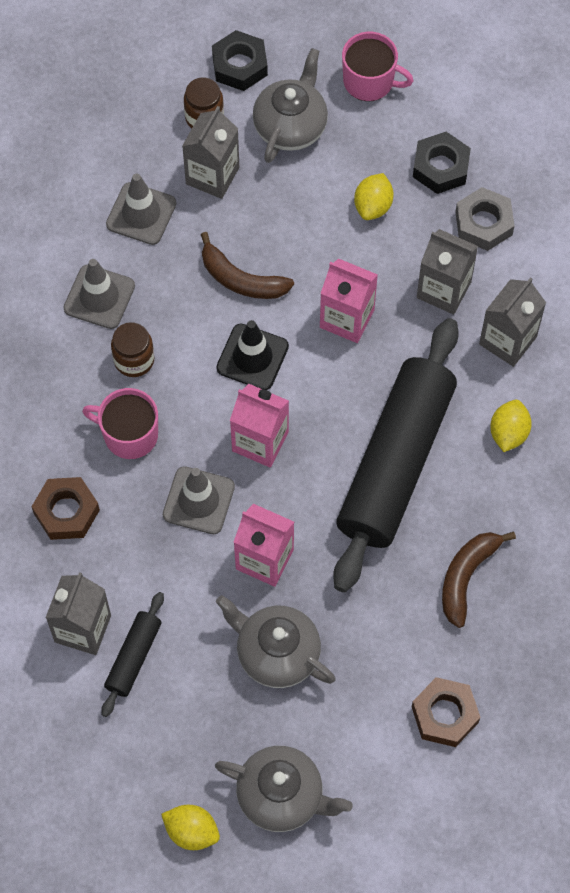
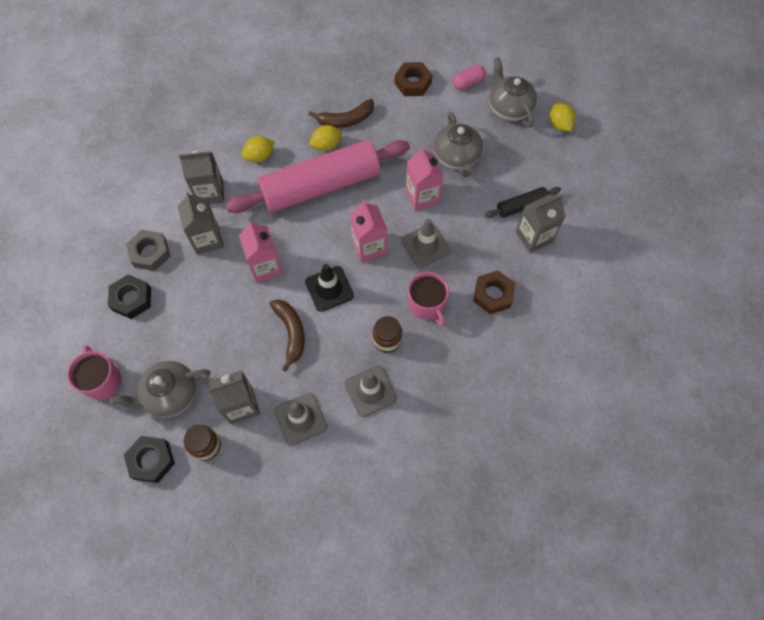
camera: 135 degrees left, 0 degrees up
black rolling pin [333,318,459,592] -> pink rolling pin [225,140,410,213]
yellow lemon [354,173,394,220] -> yellow lemon moved to [309,125,342,151]
none -> pink capsule [453,65,486,90]

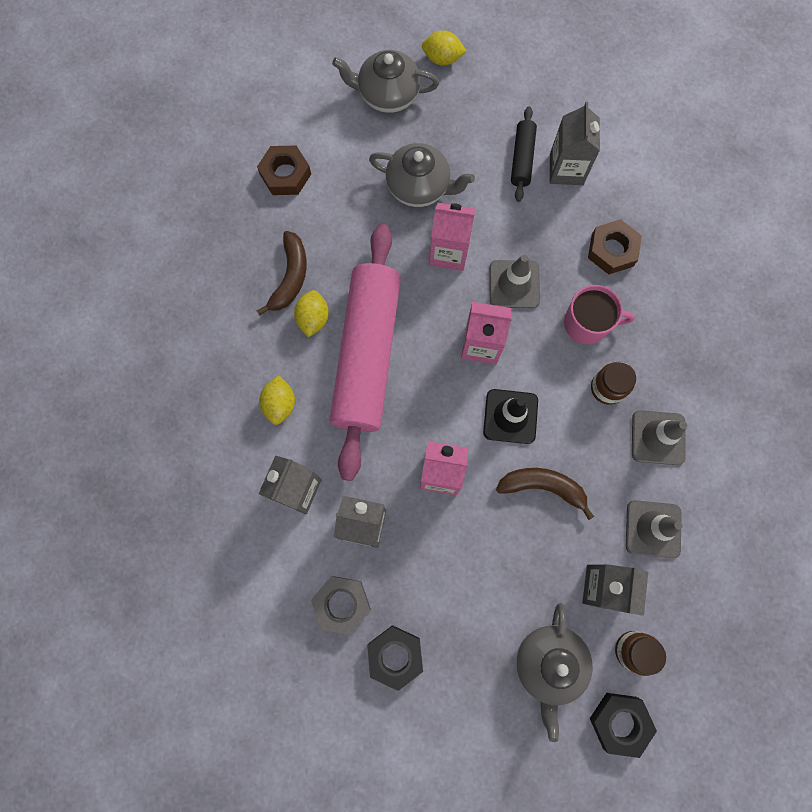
camera: 60 degrees left, 10 degrees up
pink mug [67,345,122,400] -> none
pink capsule [453,65,486,90] -> none

